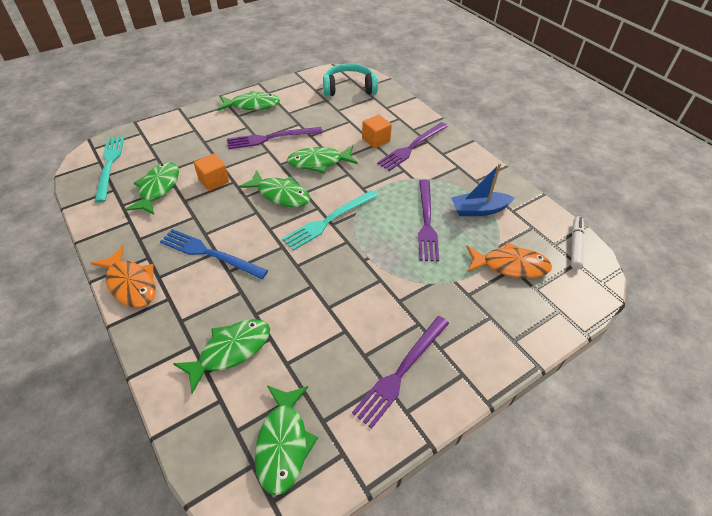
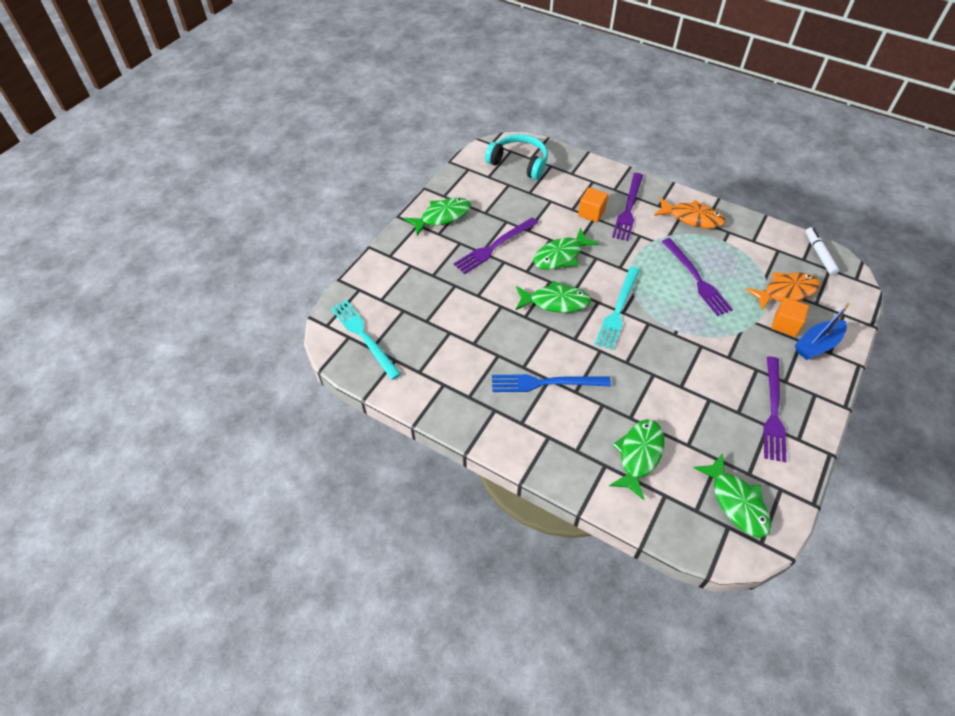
camera: 25 degrees left, 5 degrees up
orange fish [91,246,156,308] -> orange fish moved to [654,197,726,228]
green fish [125,162,179,215] -> none
orange cube [194,154,229,191] -> orange cube moved to [771,297,809,337]
turquoise headphones [323,64,378,96] -> turquoise headphones turned 60 degrees clockwise [485,134,548,180]
blue boat [451,163,515,216] -> blue boat moved to [795,302,850,360]

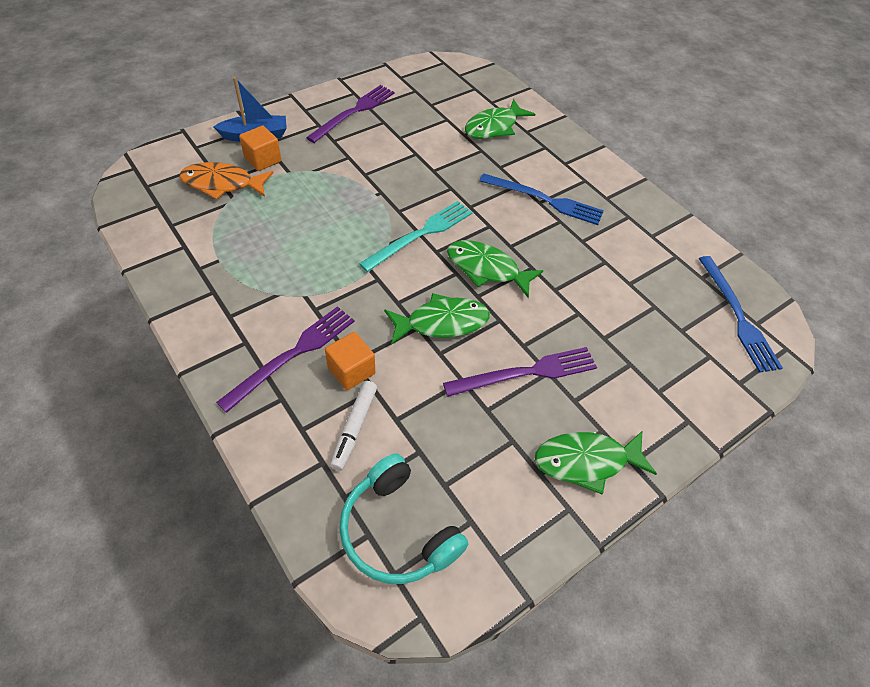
camera: 160 degrees left, 0 degrees up
turquoise fork [331,300,401,380] -> blue fork [699,256,783,373]
orange fish [654,197,726,228] -> none
purple fork [662,238,733,316] -> none
green fish [693,453,771,538] -> none
white marker [806,227,839,275] -> white marker moved to [330,381,377,471]

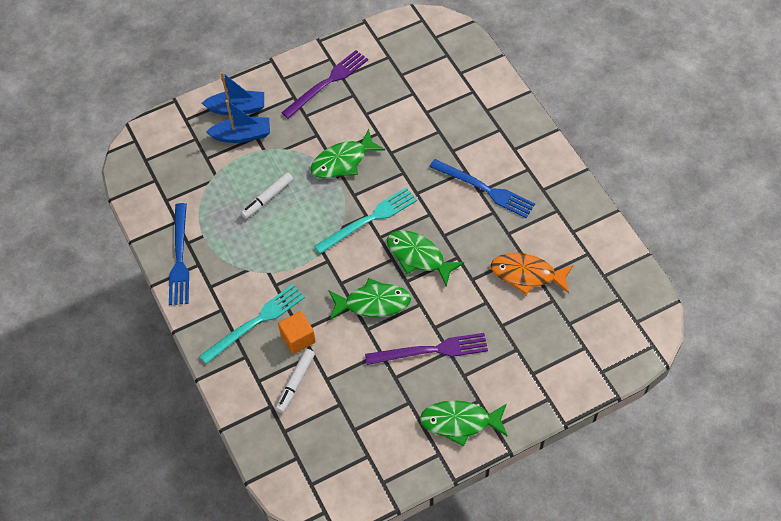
camera: 15 degrees right, 5 degrees up
orange fish [179,162,274,200] -> orange fish moved to [491,253,574,295]
purple fork [216,306,355,413] -> turquoise fork [200,284,305,364]
orange cube [239,126,281,171] -> blue boat [206,100,270,143]
turquoise headphones [339,453,468,584] -> none
green fish [465,99,535,139] -> green fish moved to [310,129,385,179]
blue fork [699,256,783,373] -> blue fork moved to [169,203,189,305]
none -> white marker [241,172,293,219]

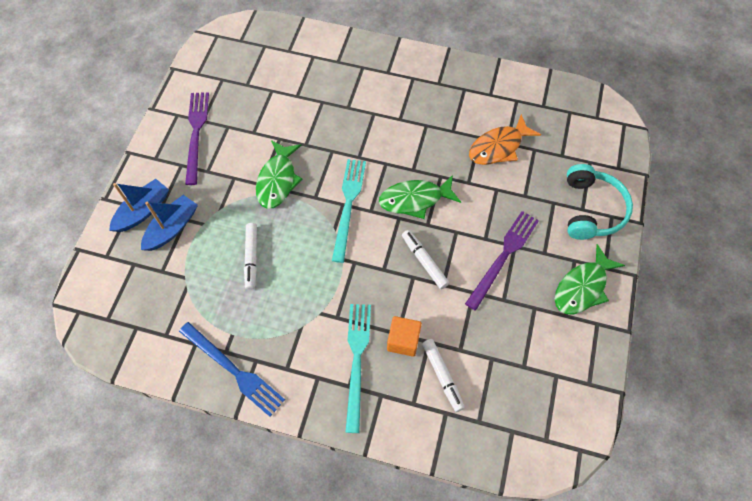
camera: 50 degrees left, 5 degrees up
green fish [328,278,411,320] -> white marker [402,230,449,289]
blue fork [429,159,535,218] -> none
none -> turquoise headphones [567,164,633,240]

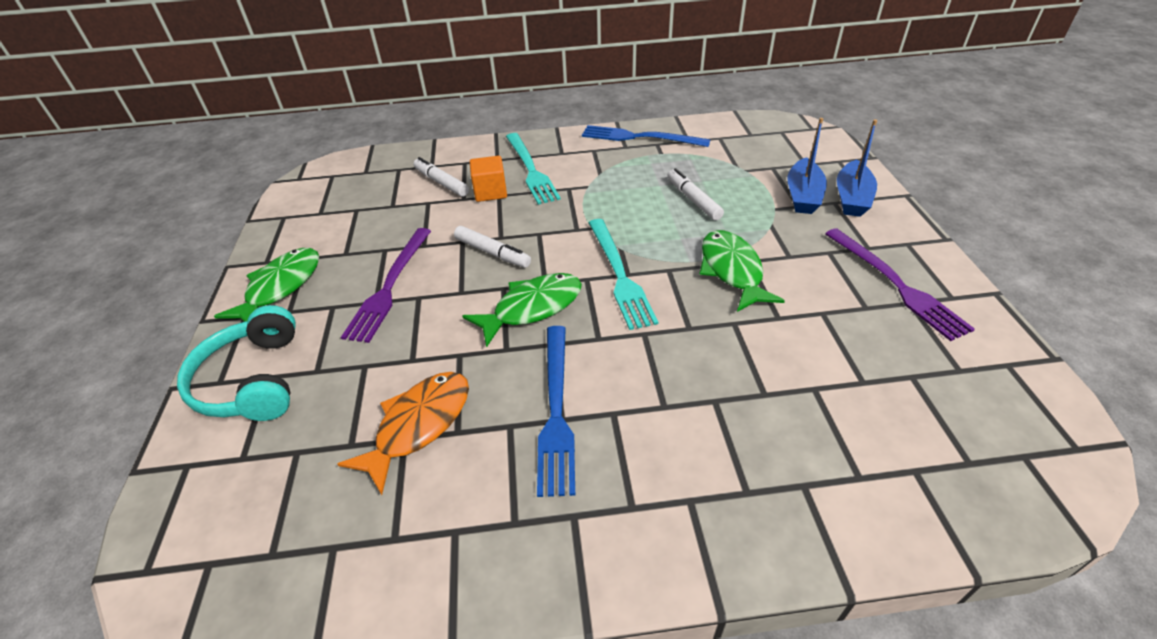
camera: 160 degrees right, 20 degrees down
none -> blue fork [537,326,575,497]

